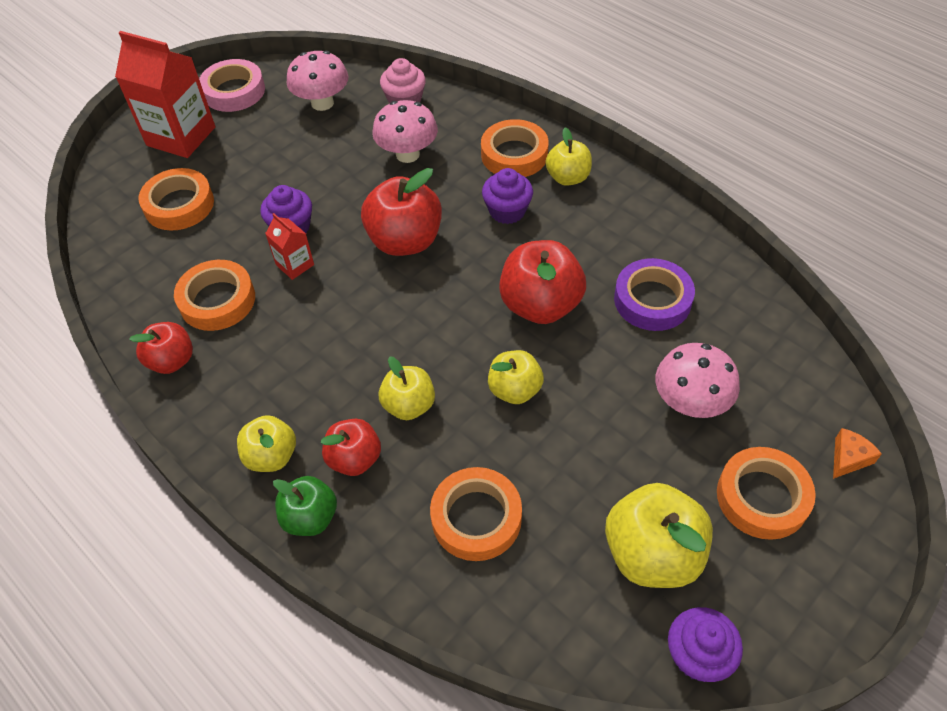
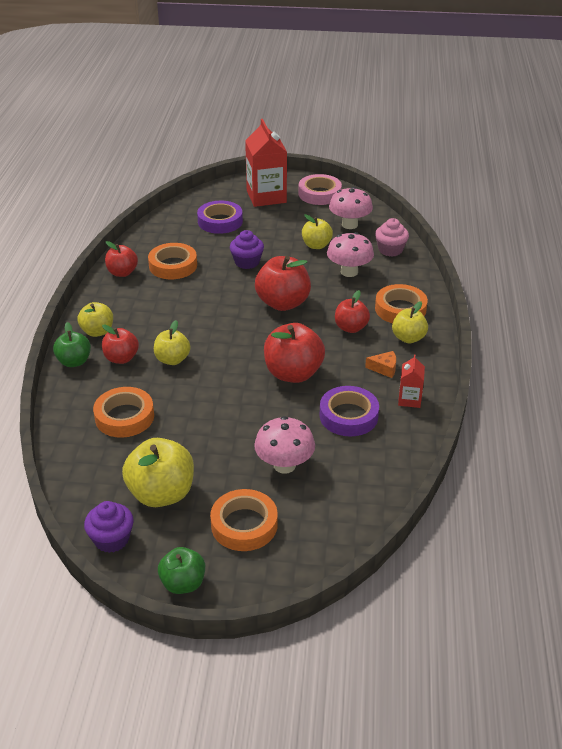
camera: 50 degrees right, 15 degrees down
orange tape [139,168,214,230] -> purple tape [197,200,243,234]
red carton [265,213,314,280] -> red carton moved to [398,354,425,408]
purple cupcake [482,168,533,224] -> red apple [335,290,370,333]
yellow apple [488,350,544,404] -> yellow apple moved to [302,214,333,249]
orange cheese [833,428,882,479] -> orange cheese moved to [365,351,396,378]
none -> green apple [158,547,205,594]

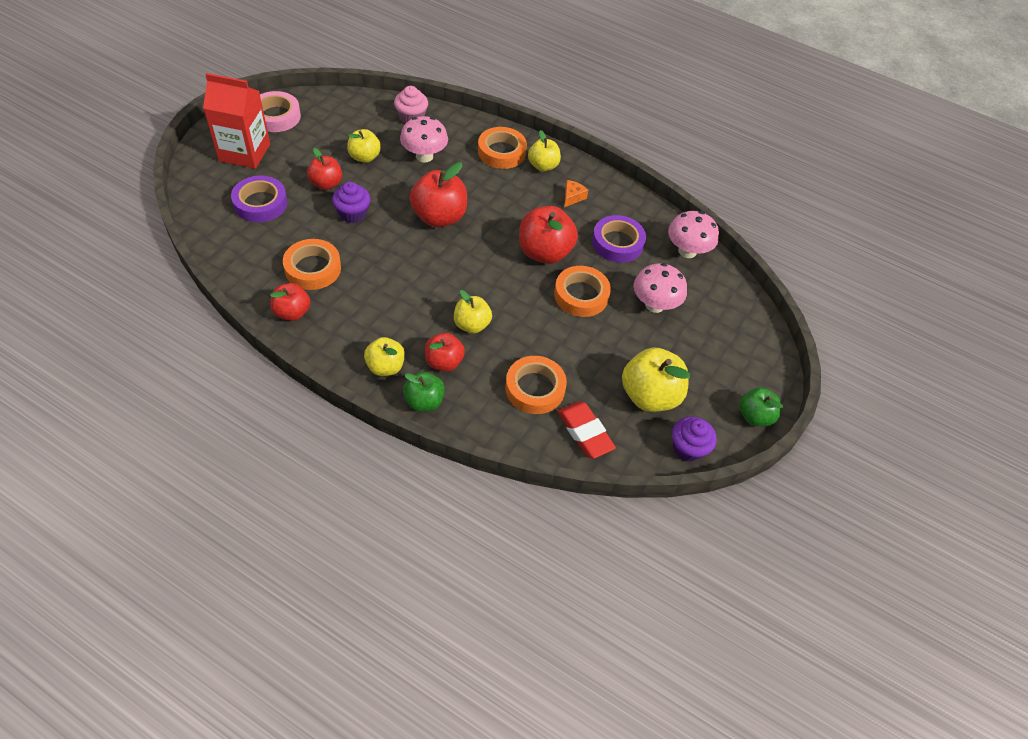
camera: 70 degrees left, 15 degrees up
orange tape [210,489,278,551] -> orange tape moved to [554,266,611,317]
pink mushroom [329,187,373,229] -> pink mushroom moved to [668,211,719,258]
red apple [335,290,370,333] -> red apple moved to [307,148,342,190]
red carton [398,354,425,408] -> none
none -> red eraser [557,401,616,458]

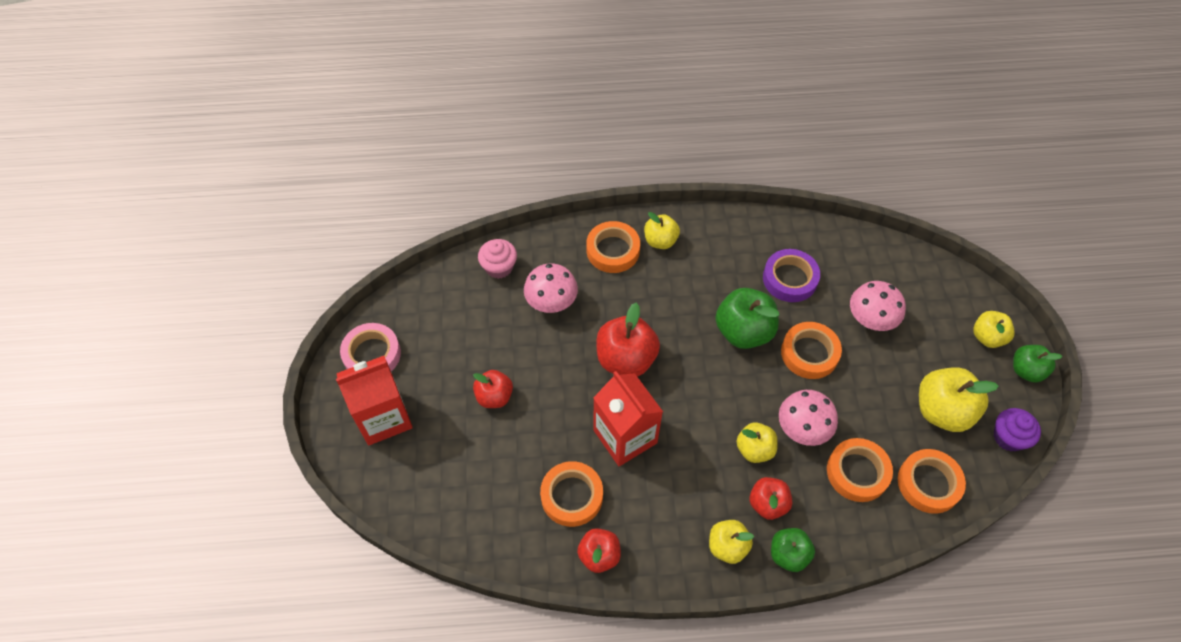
camera: 30 degrees left, 5 degrees up
purple tape [231,176,288,222] -> none
purple cupcake [332,182,371,223] -> none
yellow apple [347,129,381,163] -> yellow apple moved to [973,311,1015,348]
red apple [519,206,578,264] -> green apple [715,288,779,349]
red eraser [557,401,616,458] -> orange tape [898,449,966,514]
orange cheese [564,180,588,207] -> none
pink mushroom [668,211,719,258] -> pink mushroom moved to [779,390,838,446]
none -> red carton [593,371,663,466]

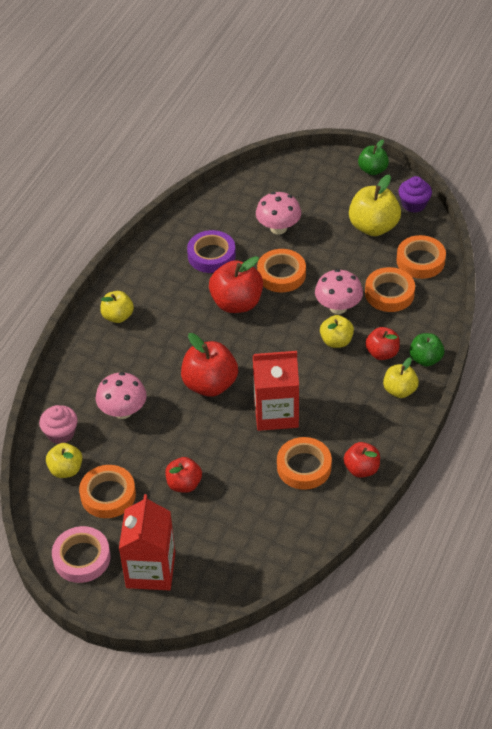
camera: 60 degrees left, 10 degrees down
orange tape [587,221,640,273] -> orange tape moved to [79,465,136,518]
green apple [715,288,779,349] -> red apple [209,256,263,313]
yellow apple [973,311,1015,348] -> yellow apple moved to [46,443,82,478]

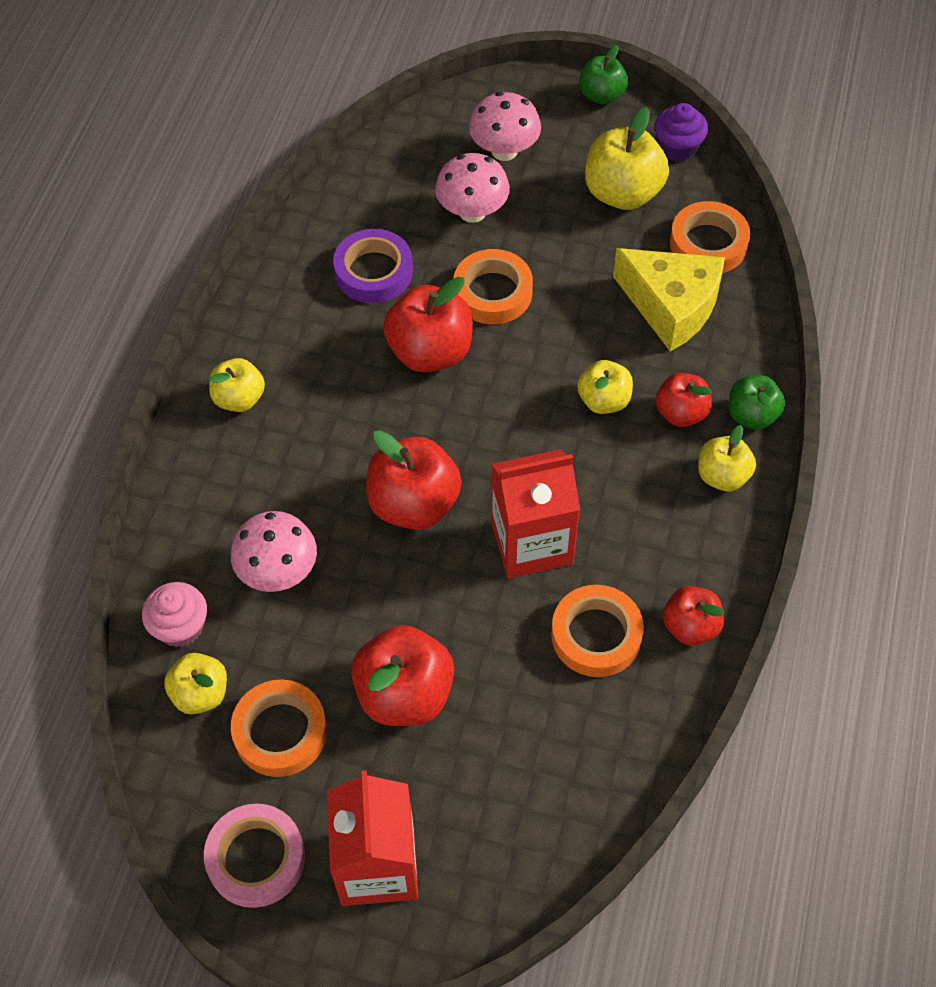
camera: 10 degrees left, 10 degrees up
red apple [165,457,202,493] -> red apple [351,625,454,726], size x1.63
pink mushroom [315,269,363,314] -> pink mushroom moved to [469,92,541,161]
orange tape [365,267,415,312] -> yellow cheese [613,248,725,352]

